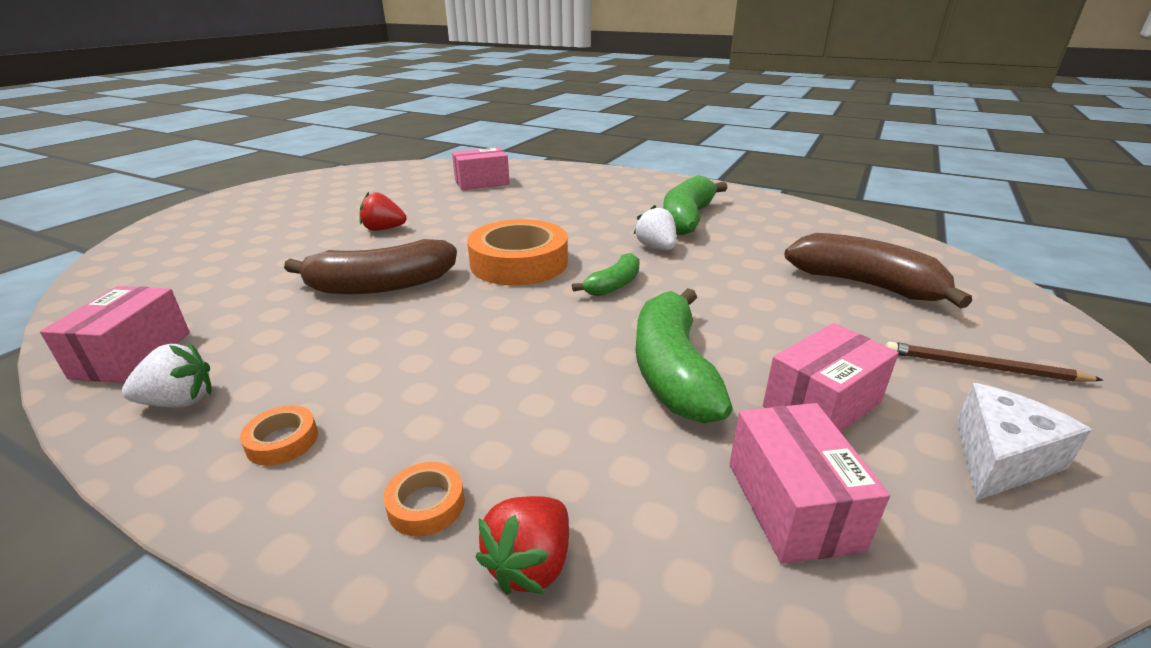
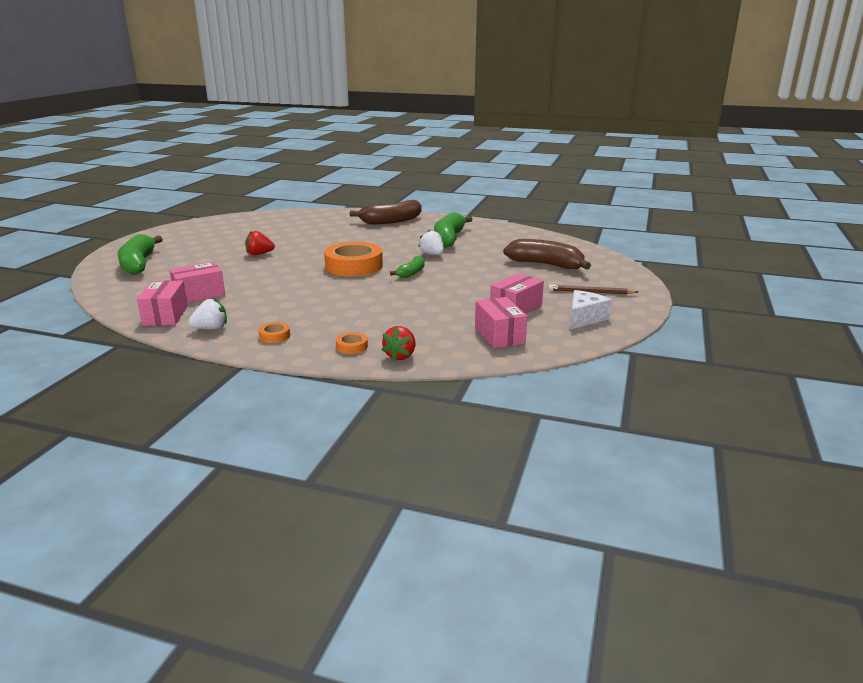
camera: 10 degrees left, 5 degrees down
brown banana [284,239,457,294] -> brown banana moved to [350,200,422,224]
pink box [452,147,510,190] -> pink box moved to [169,262,225,303]
green banana [636,288,733,423] -> green banana moved to [118,234,163,275]

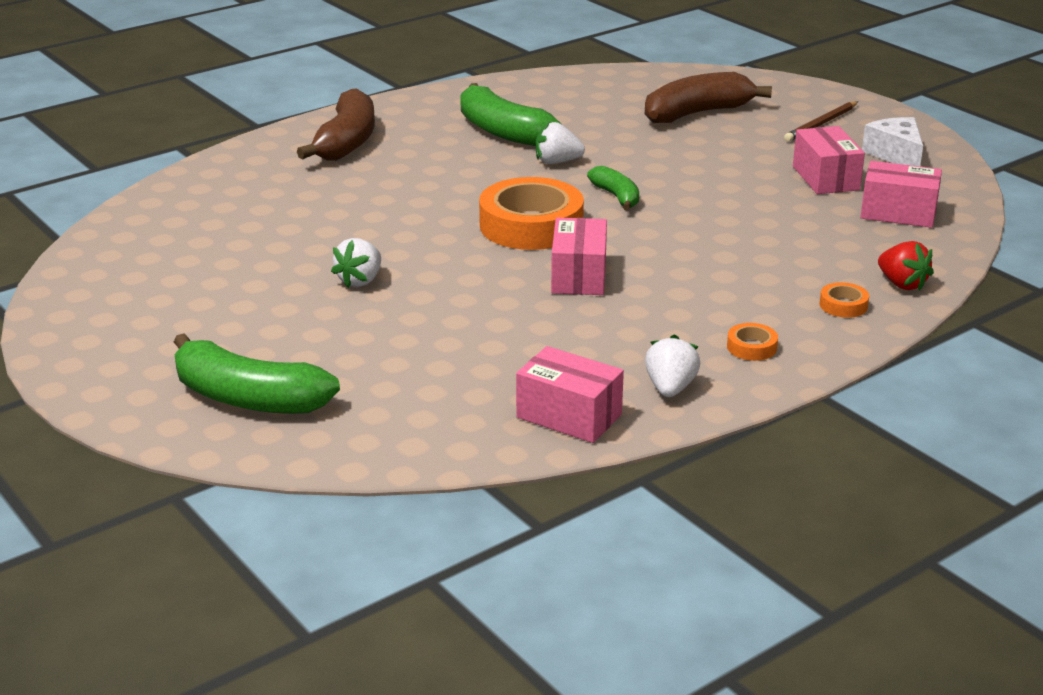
camera: 55 degrees left, 5 degrees up
pink box [169,262,225,303] -> pink box moved to [551,218,607,295]
red strawberry [245,231,275,255] -> white strawberry [331,238,381,288]

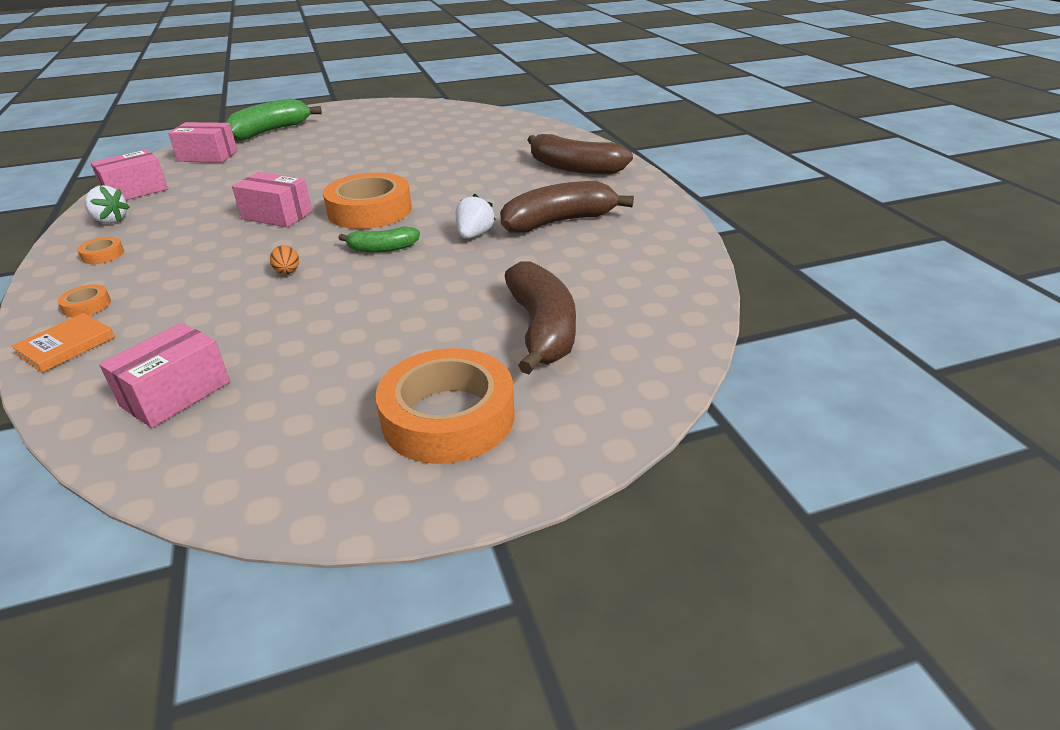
camera: 110 degrees right, 5 degrees up
white strawberry [331,238,381,288] -> none
green banana [460,83,561,146] -> brown banana [500,181,634,233]
brown pencil [784,101,858,142] -> orange tape [376,348,514,464]
pink box [793,126,865,194] -> pink box moved to [168,122,237,163]
white cheese [862,117,923,166] -> none
red strawberry [878,241,934,291] -> orange book [11,313,115,373]
none -> orange egg [270,245,299,274]

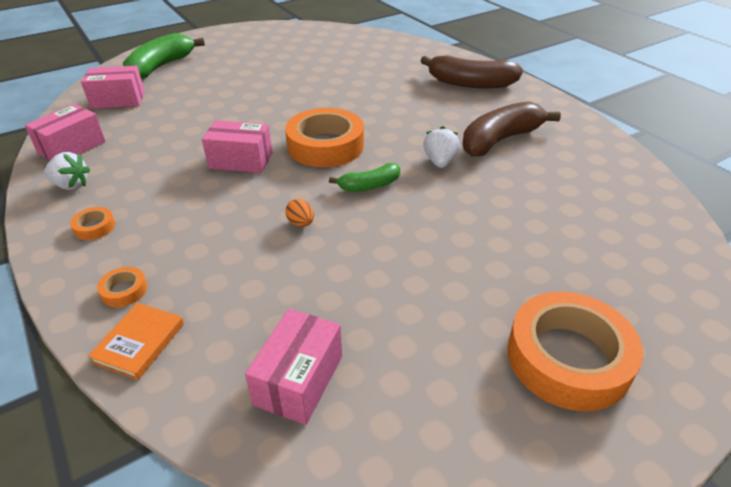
camera: 15 degrees left, 5 degrees up
brown banana [504,261,576,374] -> none

